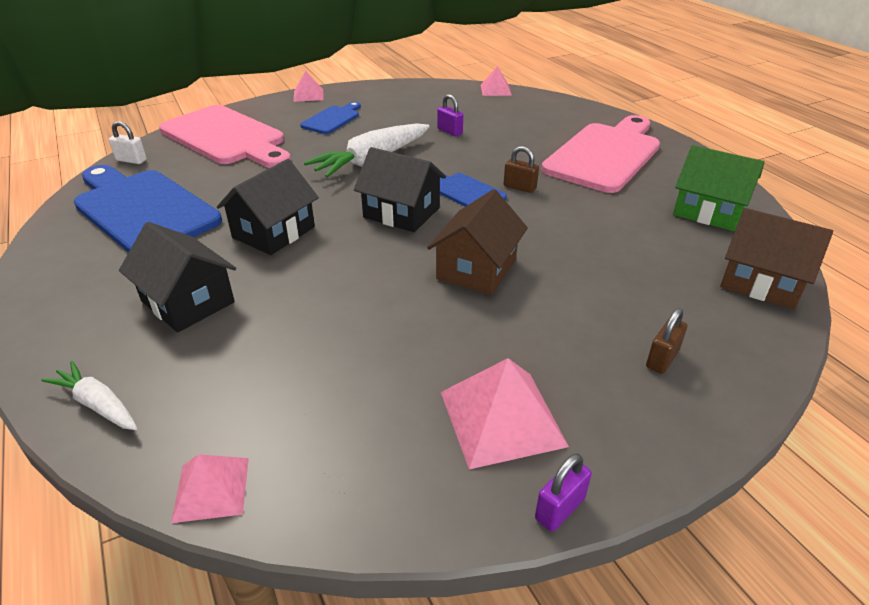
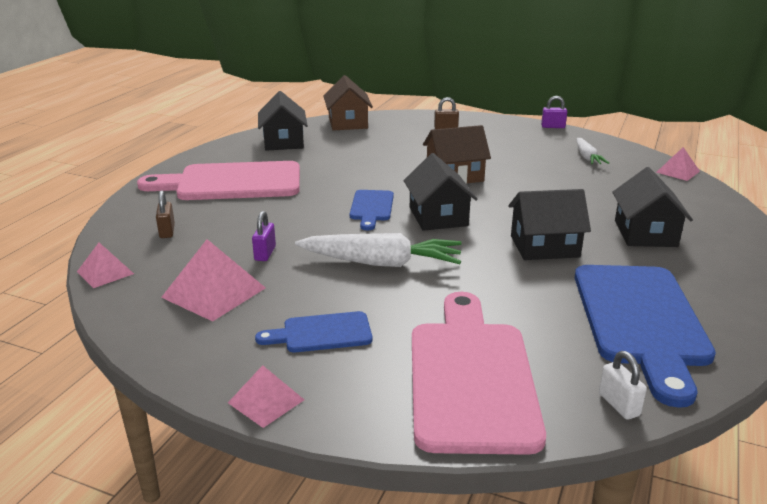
camera: 130 degrees left, 10 degrees down
white carrot [41,361,137,430] -> white carrot moved to [577,138,609,164]
pink pyramid [441,358,569,469] -> pink pyramid moved to [161,239,266,322]
brown padlock [504,146,539,193] -> brown padlock moved to [156,191,175,238]
green house [673,145,765,231] -> black house [258,91,308,151]

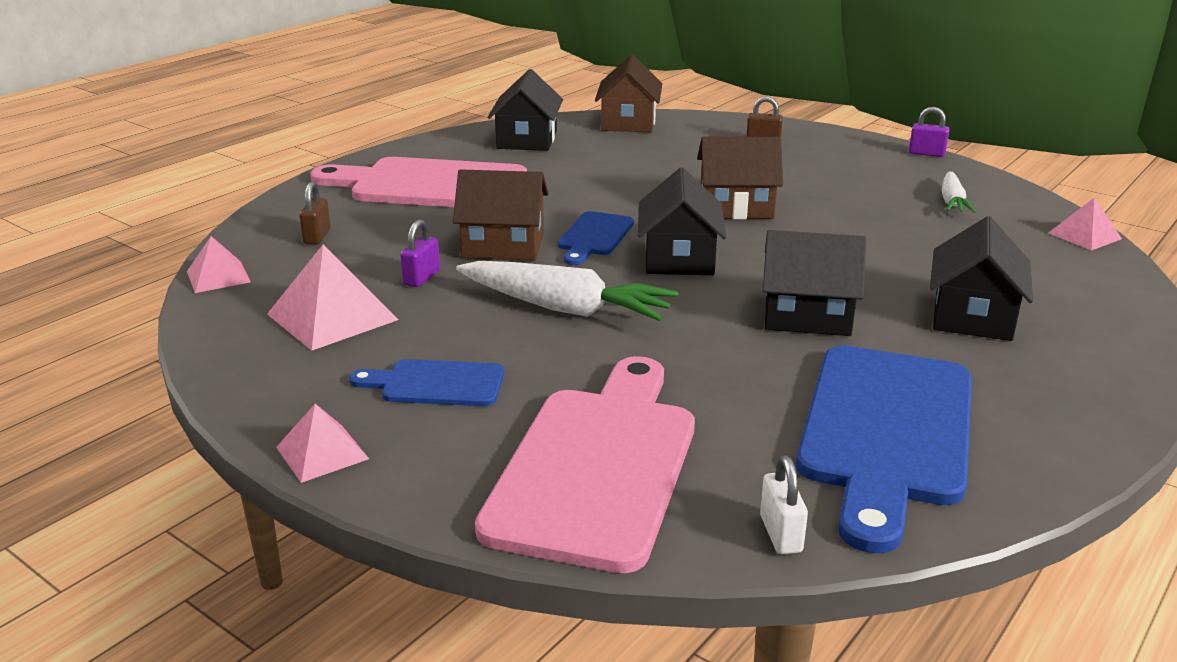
camera: 15 degrees right, 0 degrees up
none -> brown house [453,169,549,261]

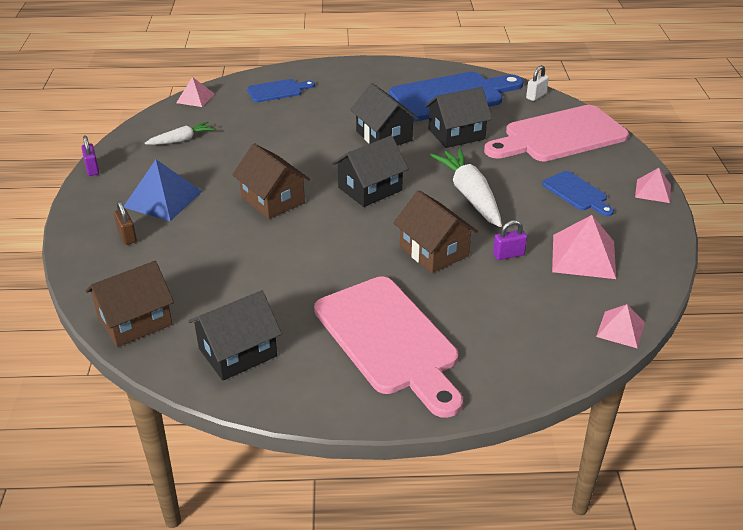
camera: 130 degrees left, 10 degrees up
brown padlock [299,182,331,244] -> none
blue cutting board [558,211,634,265] -> blue cutting board moved to [247,79,315,102]
black house [930,216,1033,341] -> black house moved to [425,87,492,148]
none -> blue pyramid [124,160,202,221]

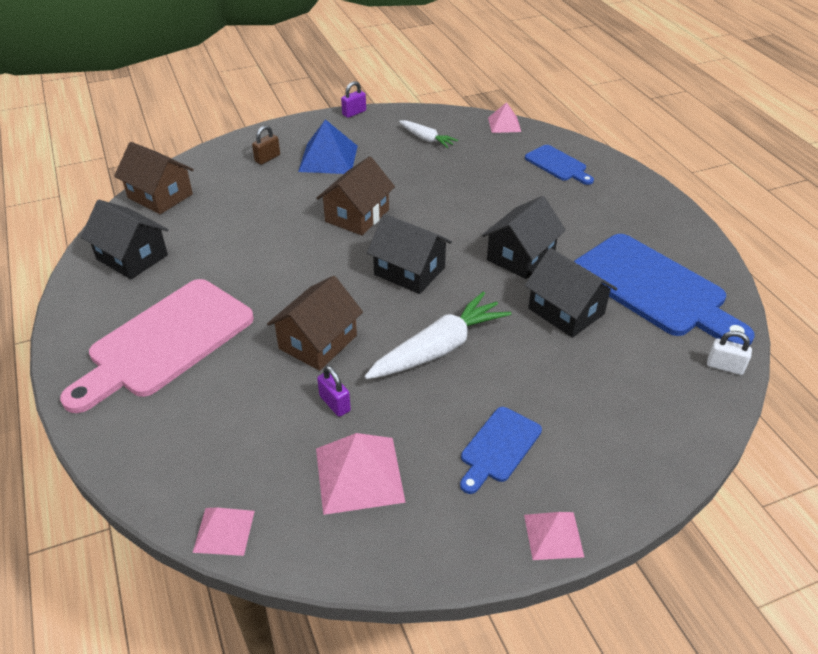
camera: 70 degrees right, 5 degrees up
pink cutting board [484,105,629,161] -> none

